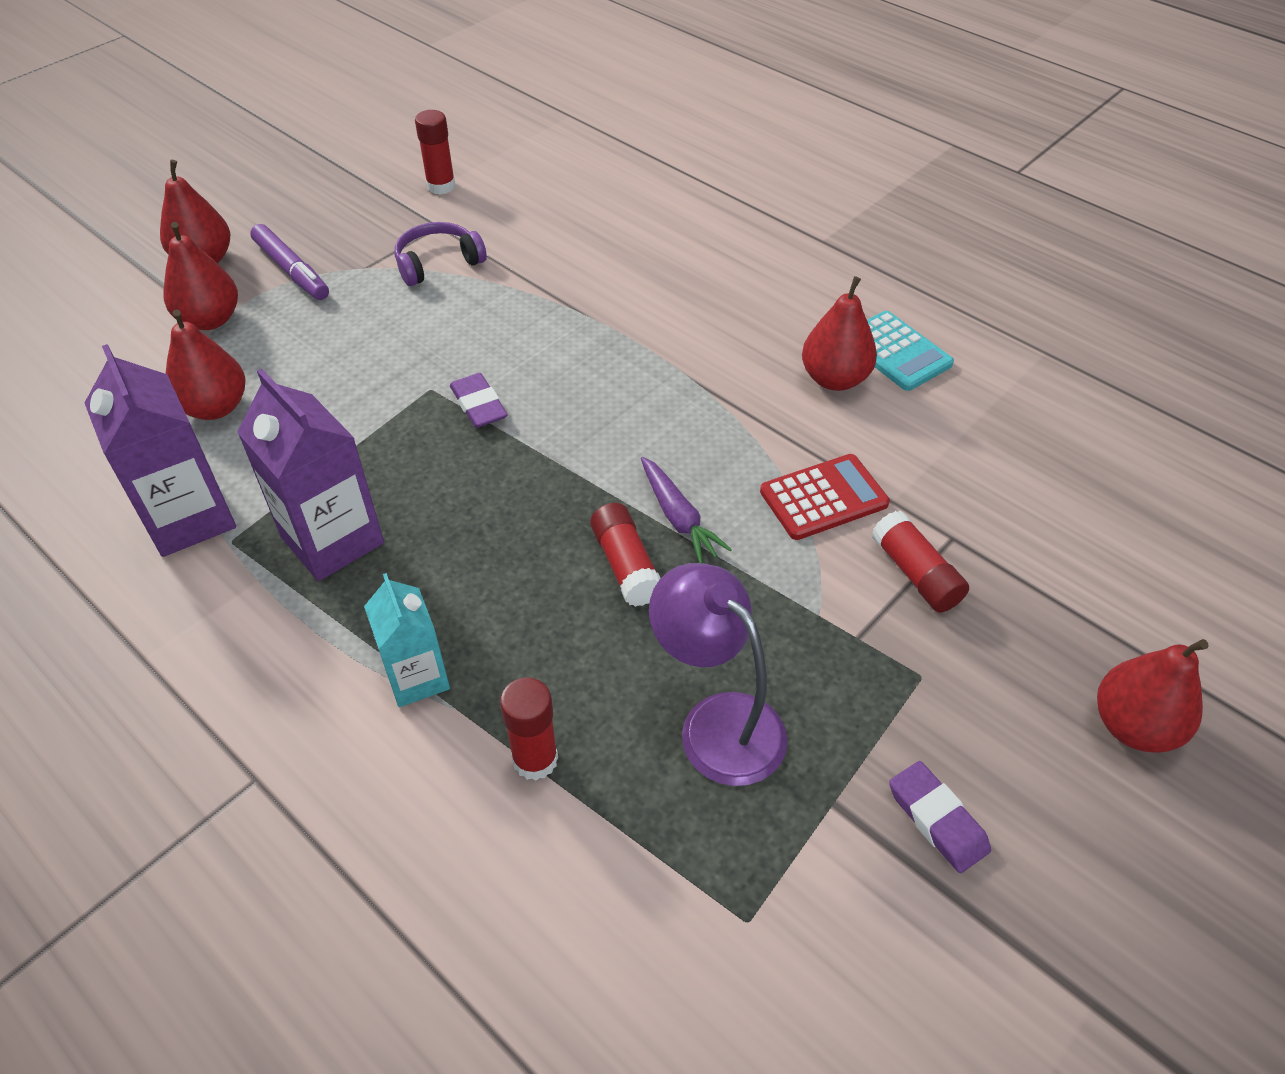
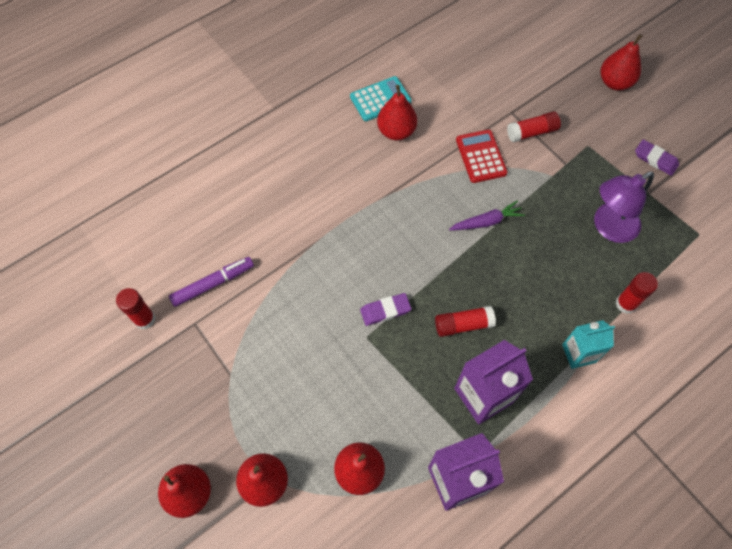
camera: 80 degrees left, 15 degrees up
purple marker [250,224,329,300] -> purple marker moved to [169,257,254,307]
purple headphones [395,222,487,286] -> none
red glue stick [590,503,661,607] -> red glue stick moved to [435,306,496,337]
purple eraser [889,761,991,873] -> purple eraser turned 60 degrees clockwise [635,139,679,176]

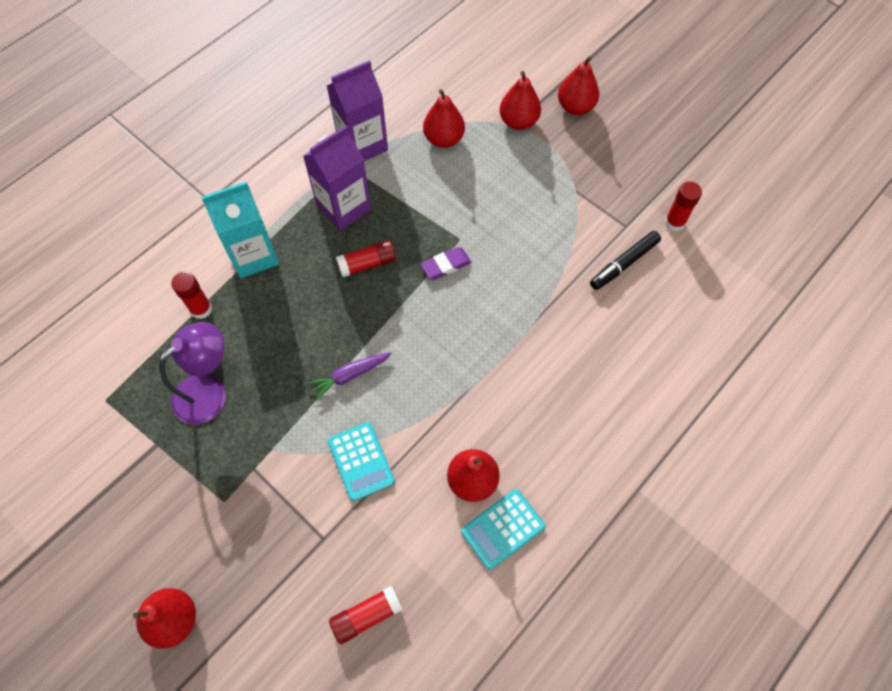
camera: 170 degrees right, 0 degrees up
purple marker [169,257,254,307] -> black marker [590,231,661,290]
red calculator [456,129,508,183] -> turquoise calculator [328,422,395,502]
red glue stick [507,111,561,142] -> red glue stick moved to [329,586,403,644]
turquoise carton [562,320,615,369] -> turquoise carton [201,181,279,278], size x1.58
purple eraser [635,139,679,176] -> none

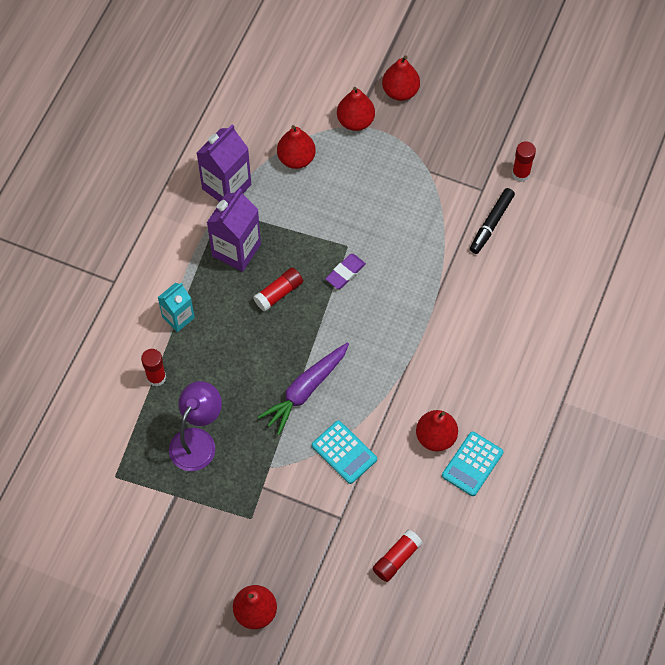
camera: 20 degrees left, 0 degrees up
turquoise carton [201,181,279,278] -> turquoise carton [157,283,195,332], size x0.63
purple carrot [307,352,392,401] -> purple carrot [258,342,349,435], size x1.58

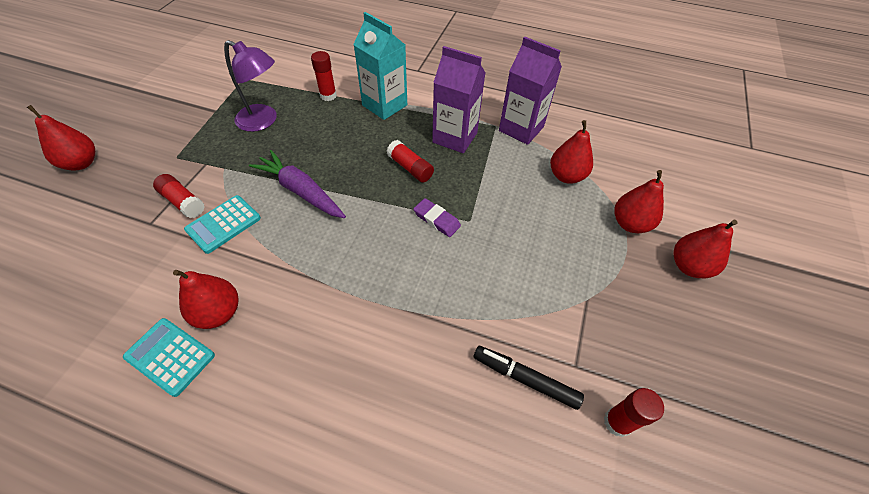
camera: 85 degrees right, 10 degrees down
turquoise carton [157,283,195,332] -> turquoise carton [353,12,407,120], size x1.58
red glue stick [373,530,423,582] -> red glue stick moved to [153,174,205,218]

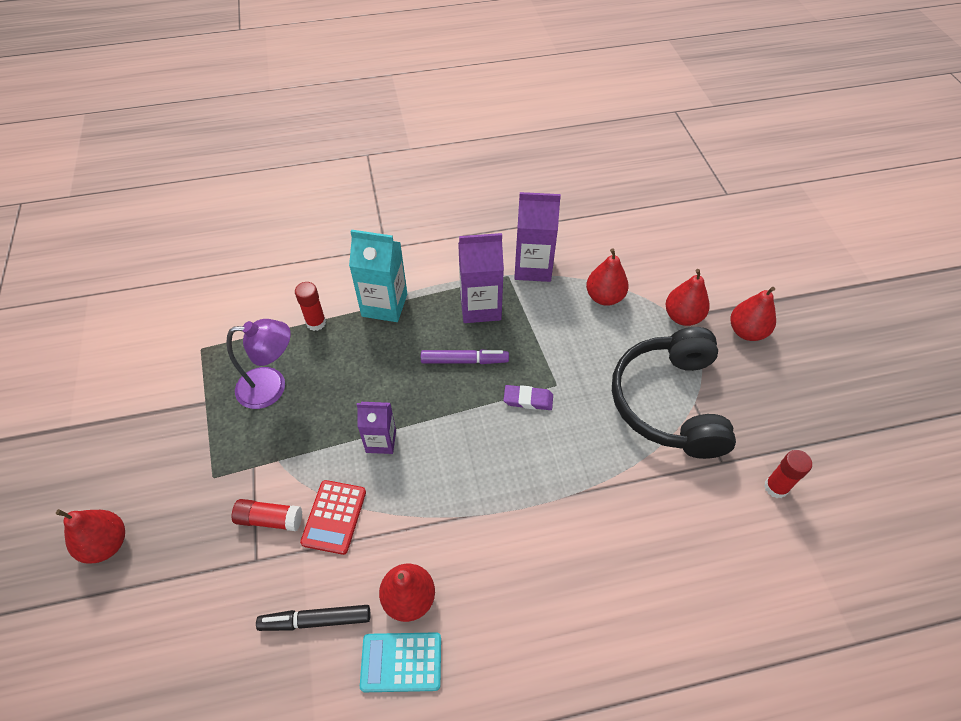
camera: 30 degrees left, 0 degrees up
turquoise calculator [184,195,261,254] -> red calculator [300,480,366,555]
purple carrot [249,150,346,218] -> purple carton [357,402,396,454]
red glue stick [387,140,434,183] -> purple marker [421,349,509,364]
black marker [474,346,584,410] -> black marker moved to [256,605,370,631]
none -> black headphones [612,327,736,459]

